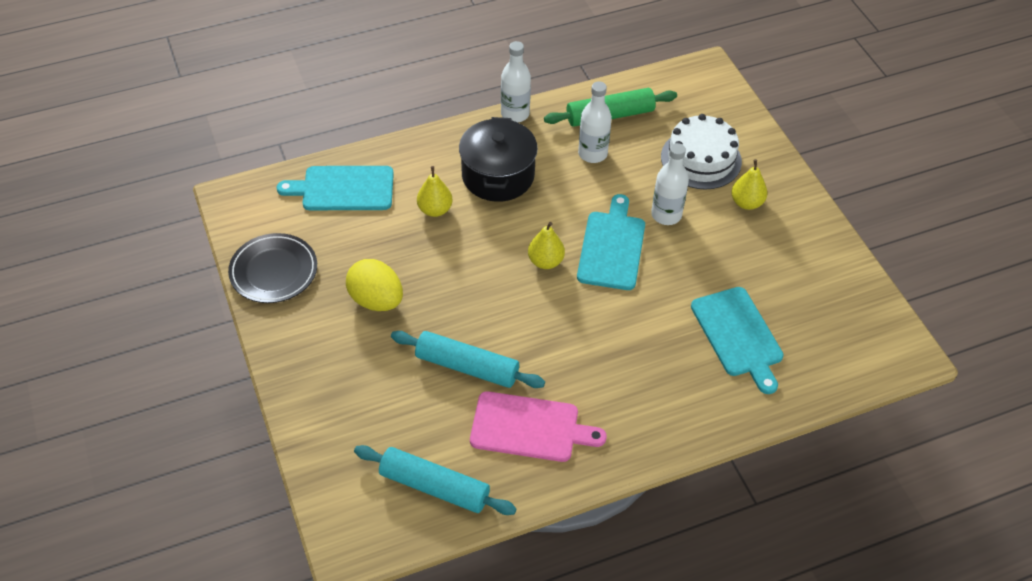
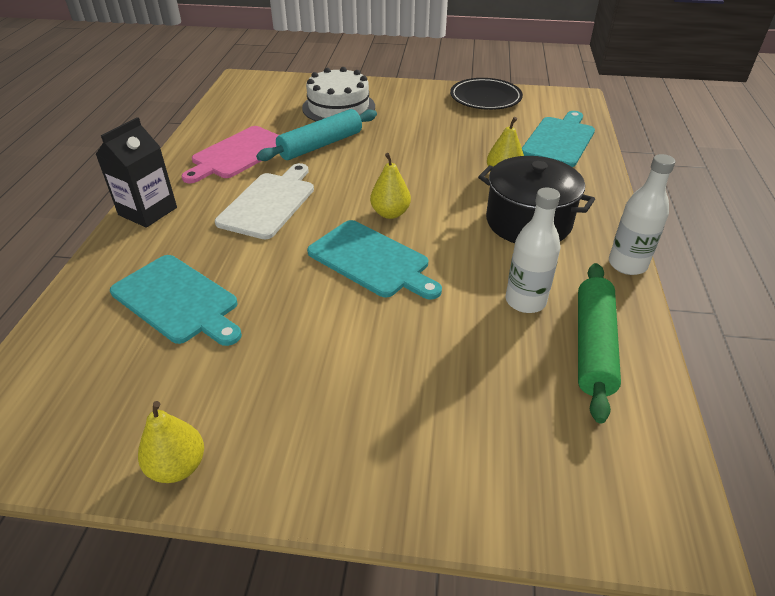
camera: 120 degrees right, 10 degrees down
yellow egg [346,259,403,311] -> none
turquoise rolling pin [354,445,517,515] -> none
white bottle [651,143,689,225] -> none
white cake [661,114,742,190] -> white cake moved to [302,67,375,121]
turquoise cutting board [691,287,784,394] -> turquoise cutting board turned 150 degrees counterclockwise [110,255,242,346]
yellow pear [731,159,767,210] -> yellow pear moved to [138,401,204,483]
none -> black carton [95,117,177,228]
none -> white cutting board [215,163,314,239]

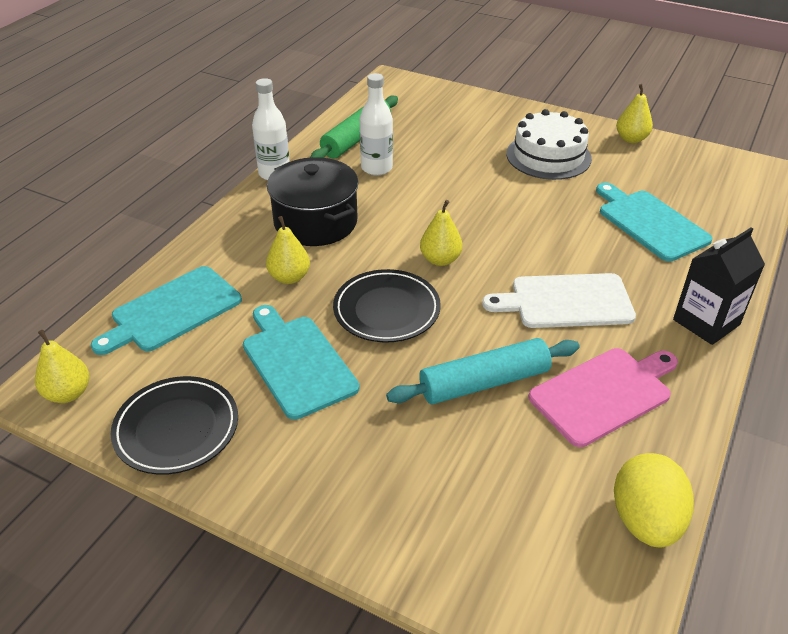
camera: 160 degrees left, 0 degrees up
white cutting board [215,163,314,239] -> white cutting board turned 45 degrees clockwise [482,273,636,328]
white cake [302,67,375,121] -> white cake moved to [506,109,592,180]
turquoise cutting board [307,220,442,300] -> turquoise cutting board moved to [243,305,360,420]
none -> yellow pear [35,330,89,403]
none -> black plate [333,269,441,342]
none -> yellow egg [614,453,694,547]

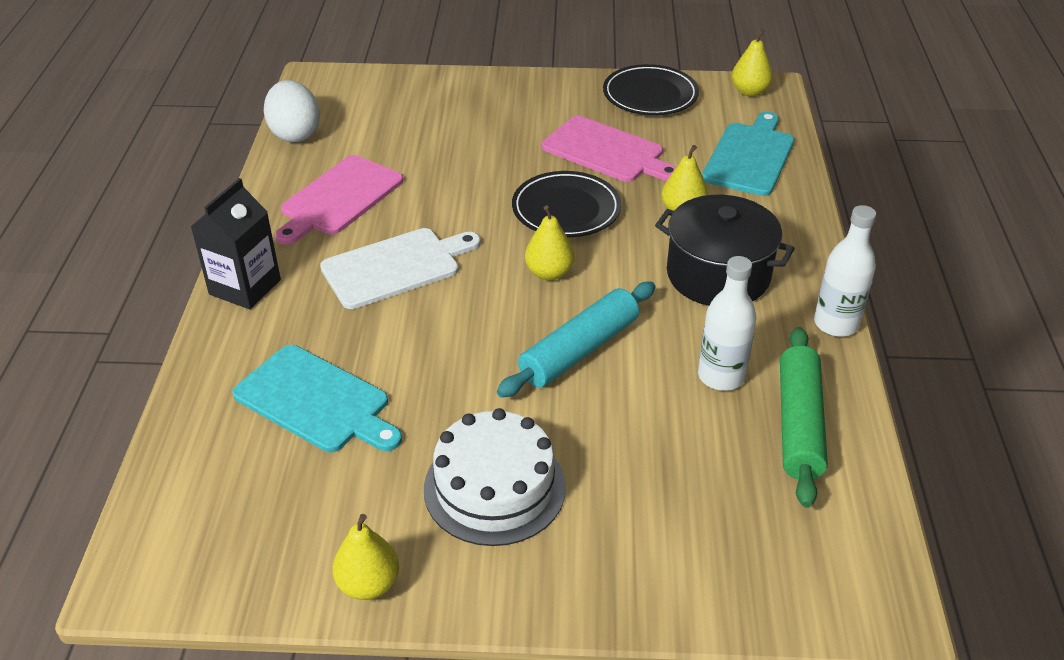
camera: 155 degrees right, 0 degrees up
turquoise cutting board [243,305,360,420] -> pink cutting board [542,116,677,182]
turquoise rolling pin [386,338,580,404] -> turquoise rolling pin moved to [497,282,655,398]
yellow egg [614,453,694,547] -> white egg [264,80,320,143]

